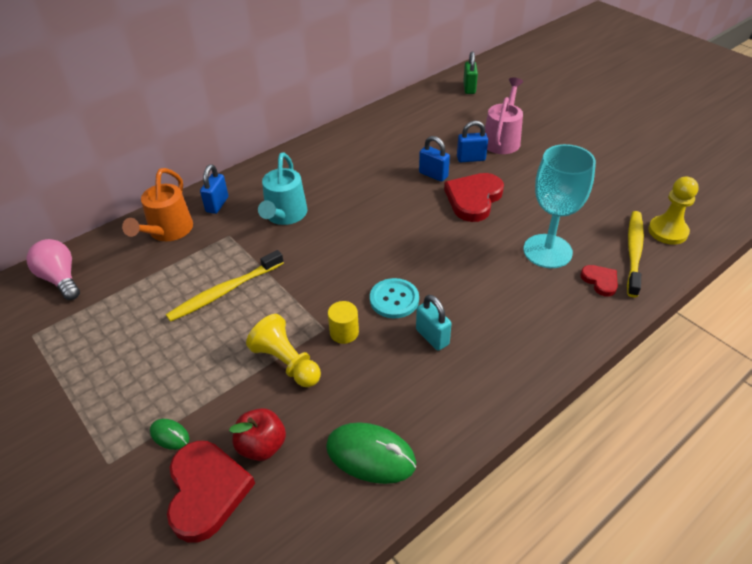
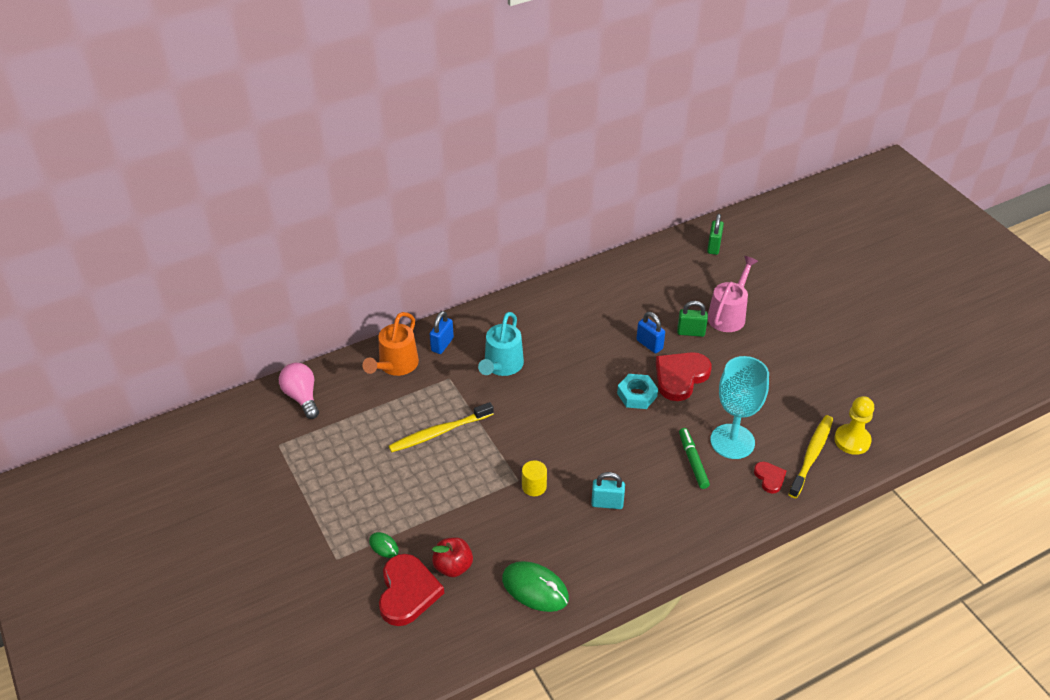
camera: 10 degrees right, 0 degrees up
yellow pawn [246,314,321,387] -> none
turquoise button [370,278,419,318] -> none
turquoise padlock [416,295,452,351] -> turquoise padlock turned 60 degrees counterclockwise [591,472,625,509]
blue padlock [457,121,488,162] -> green padlock [677,301,708,337]
none -> turquoise nut [617,374,658,409]
none -> green marker [679,428,710,489]

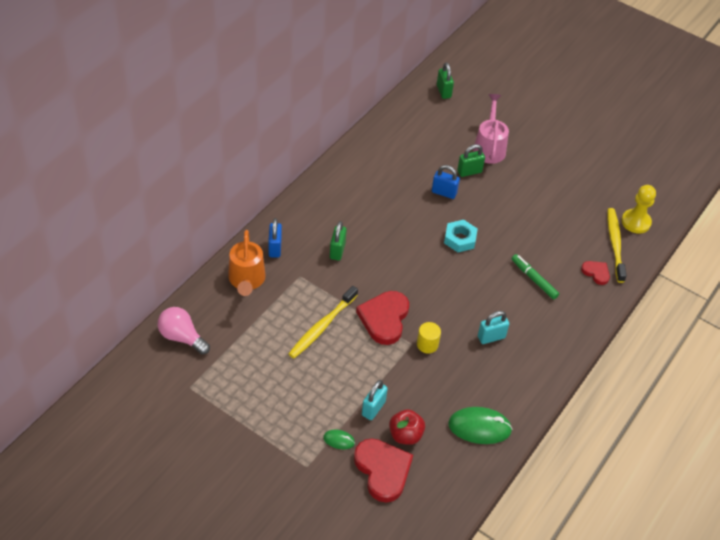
camera: 30 degrees left, 5 degrees up
turquoise watering can [478,312,524,376] -> green padlock [330,221,347,261]
red heart [656,352,712,401] -> red heart moved to [356,291,409,345]
turquoise goblet [710,356,769,459] -> none
none -> turquoise padlock [362,380,388,420]

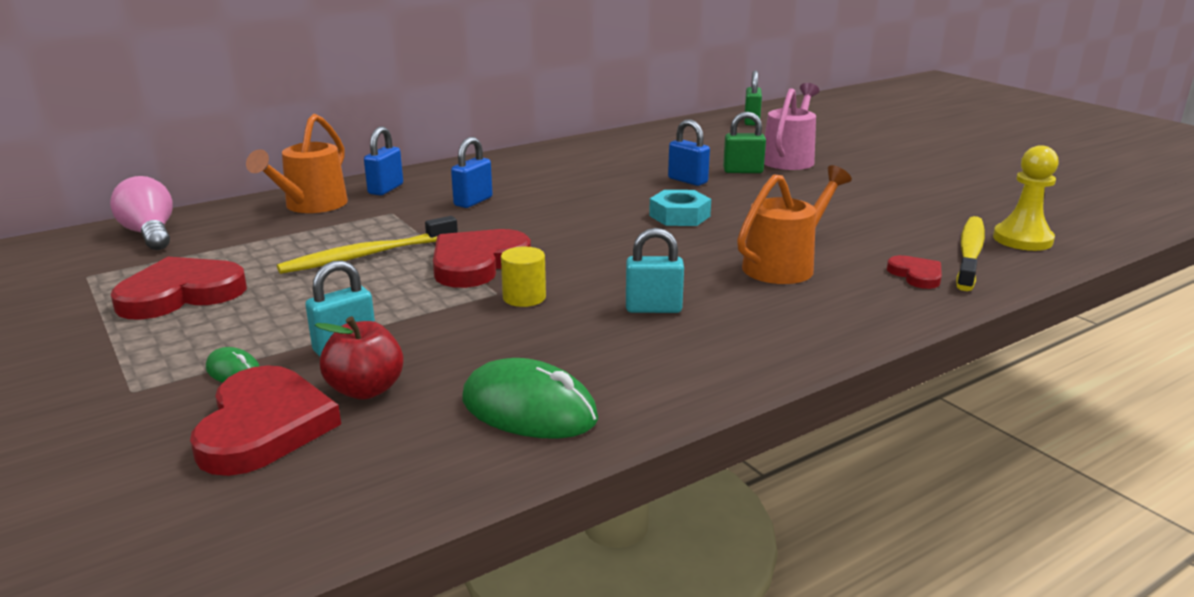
camera: 25 degrees right, 25 degrees down
green padlock [330,221,347,261] -> blue padlock [451,137,493,208]
green marker [512,254,559,300] -> orange watering can [737,165,852,284]
none -> red heart [111,257,247,320]

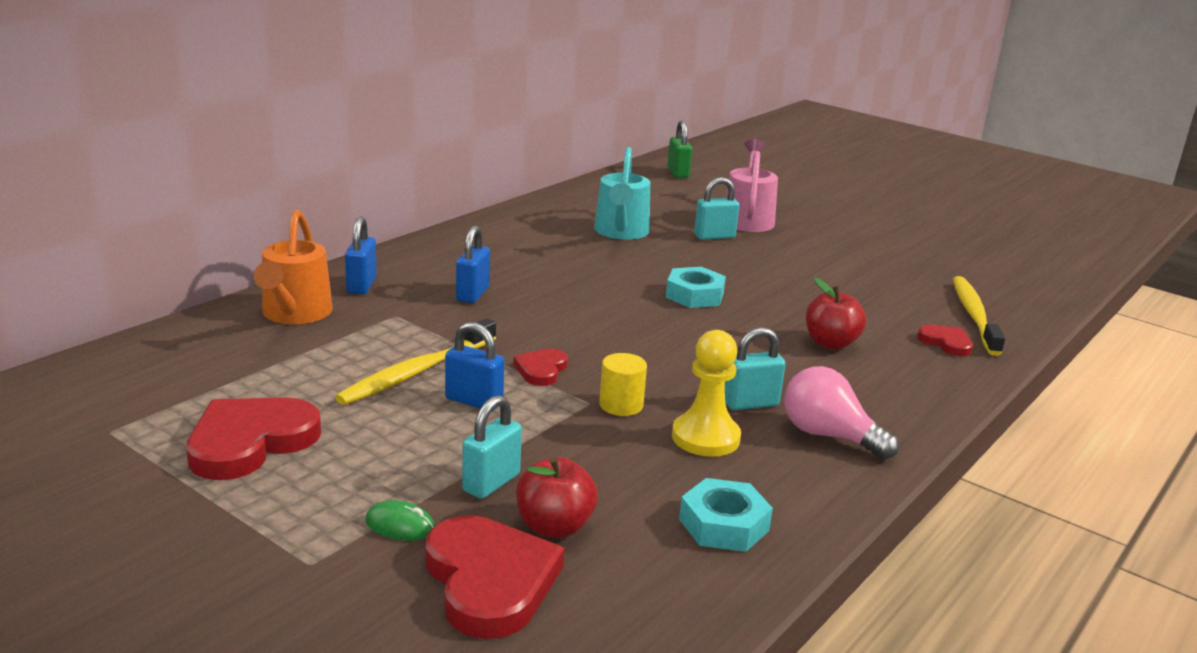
camera: 20 degrees left, 0 degrees up
pink light bulb [110,176,173,250] -> pink light bulb moved to [784,366,899,460]
red heart [433,229,531,288] -> red heart [513,348,568,386], size x0.52
green mouse [462,358,598,439] -> turquoise nut [679,478,773,552]
blue padlock [668,119,710,186] -> blue padlock moved to [445,322,504,411]
green padlock [723,112,766,173] -> turquoise padlock [694,177,740,240]
orange watering can [737,165,852,284] -> red apple [806,278,866,350]
yellow pawn [993,145,1059,251] -> yellow pawn moved to [672,330,741,457]
none -> turquoise watering can [594,147,650,240]

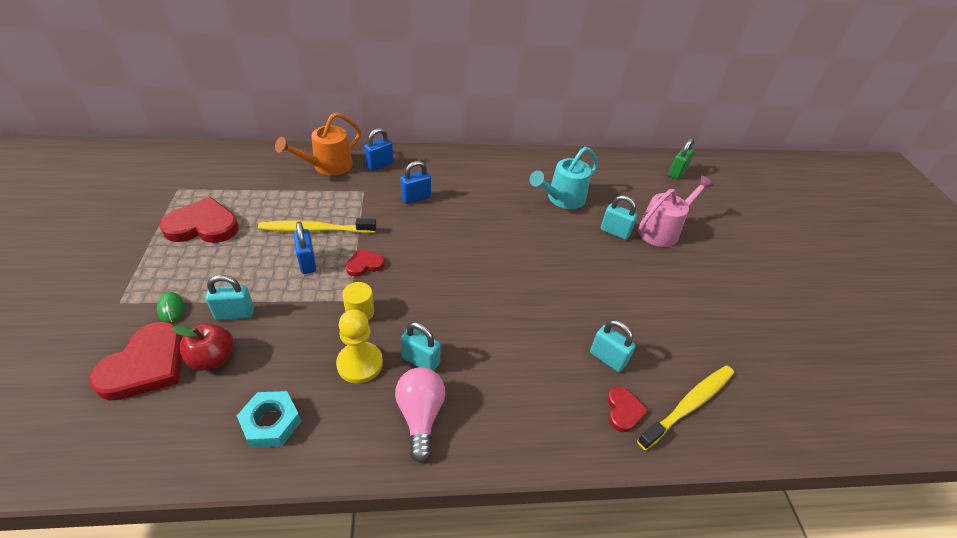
camera: 45 degrees right, 20 degrees up
turquoise nut [666,267,726,308] -> none
red apple [806,278,866,350] -> none
none -> turquoise padlock [590,320,636,372]

